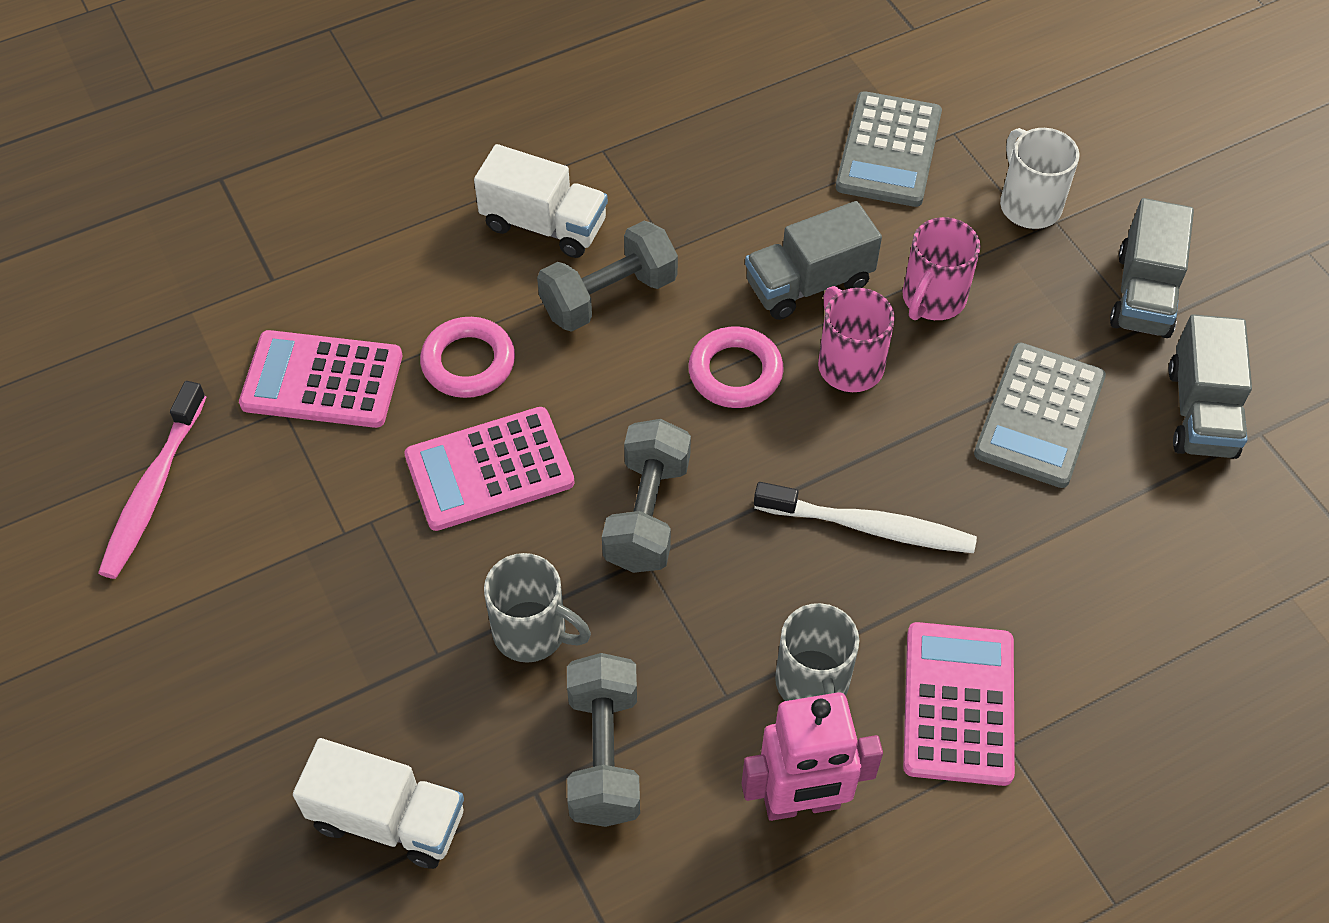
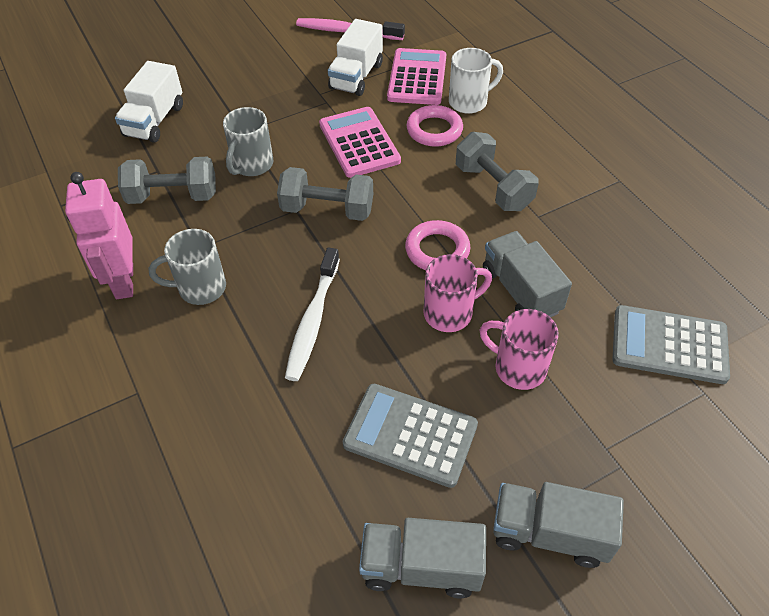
camera: 90 degrees right, 5 degrees down
white truck [474,144,608,258] -> white truck moved to [328,19,383,96]
pink calculator [903,622,1015,786] -> none
white mug [1000,128,1079,229] -> white mug moved to [449,48,503,114]

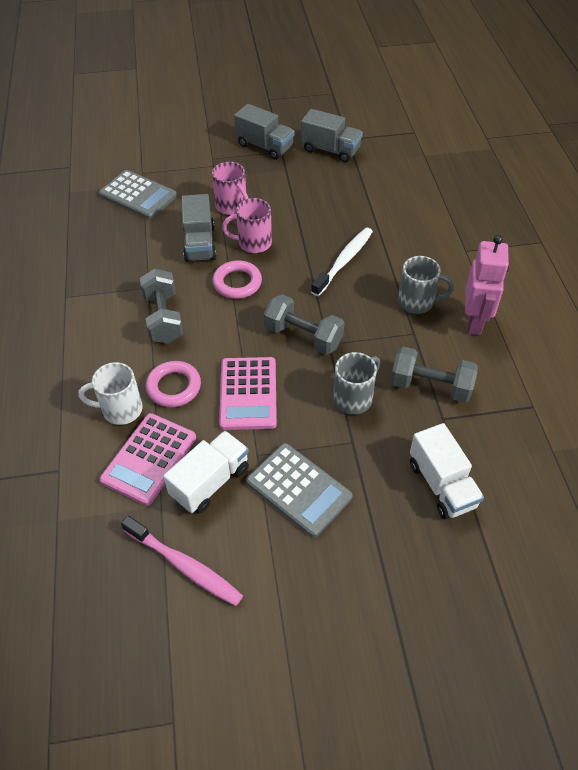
camera: 160 degrees left, 0 degrees up
white truck [115,61,183,143] -> white truck turned 120 degrees clockwise [410,423,484,519]
grey calculator [343,384,478,488] -> grey calculator moved to [246,443,353,537]

